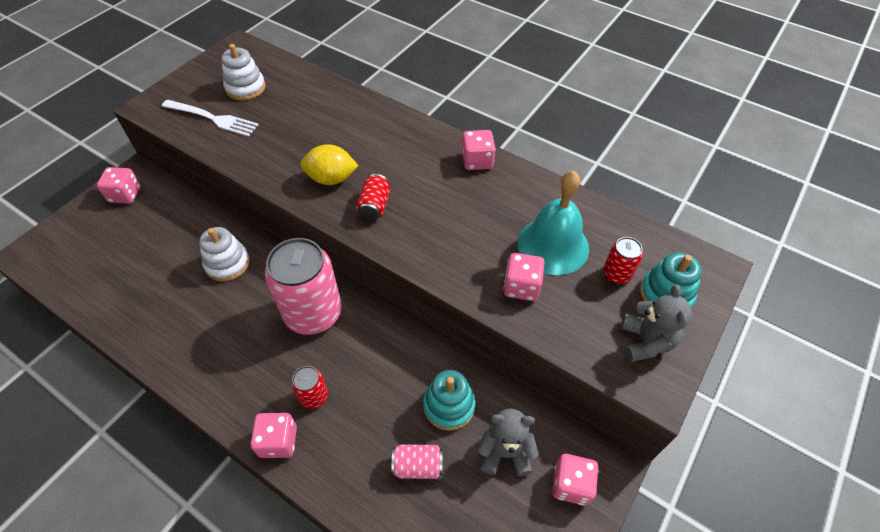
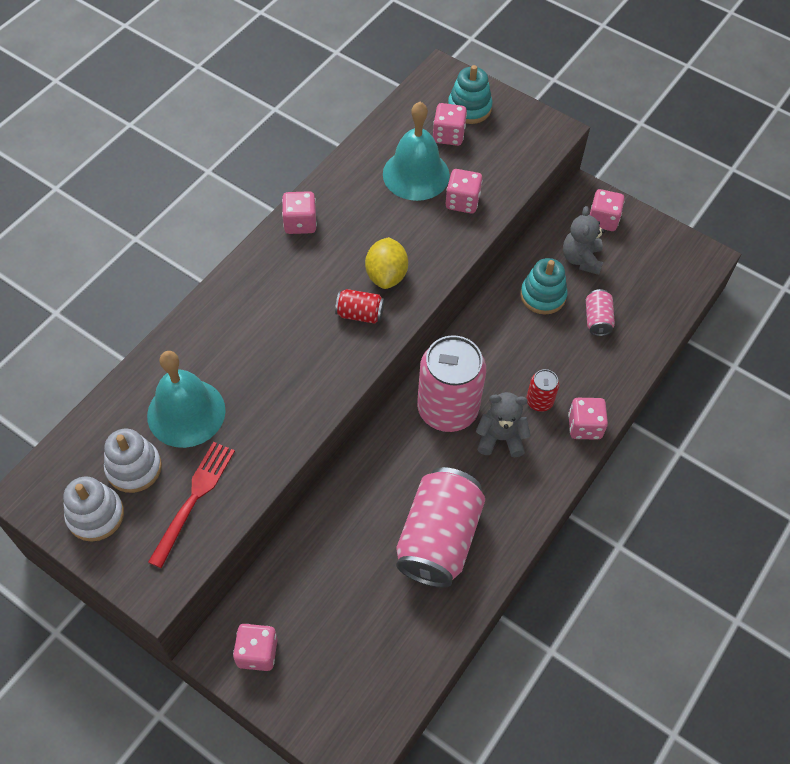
camera: 90 degrees left, 5 degrees up
white fork [162,99,258,137] -> red fork [148,442,235,568]
white stacking toy [199,227,250,282] -> white stacking toy moved to [63,476,124,542]
yellow lemon [301,144,358,185] -> yellow lemon moved to [365,237,408,289]
red can [603,237,643,284] -> pink dice [433,103,467,146]
grey teddy bear [621,284,692,362] -> grey teddy bear moved to [476,392,531,457]
none -> turquoise bell [147,351,226,448]
none -> pink can [396,467,485,588]

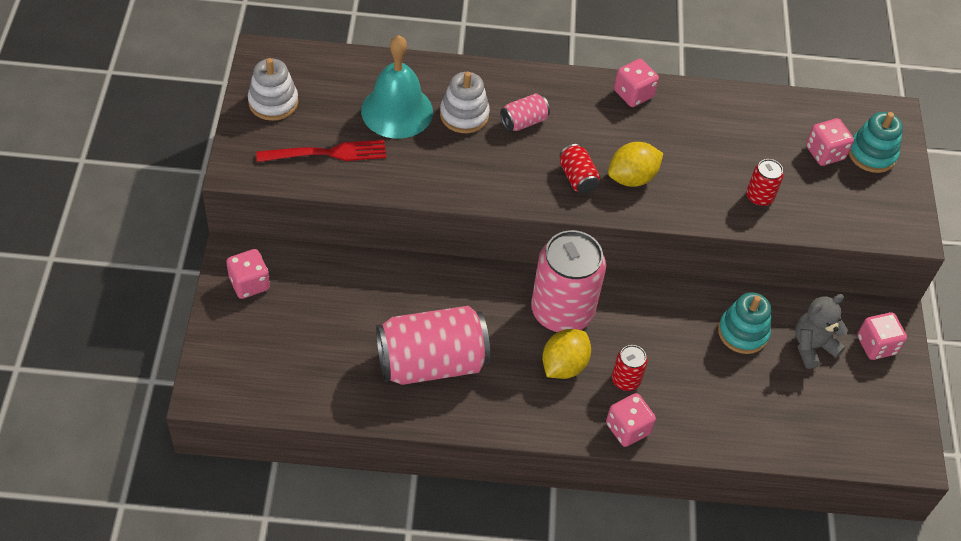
camera: 55 degrees right, 5 degrees down
white stacking toy [104,429,162,493] -> white stacking toy moved to [440,71,490,133]
turquoise bell [383,102,450,201] -> none
pink dice [446,169,483,213] -> red can [746,159,784,206]
grey teddy bear [476,392,531,457] -> yellow lemon [542,329,591,379]
pink can [586,289,615,336] -> pink can moved to [500,93,550,131]

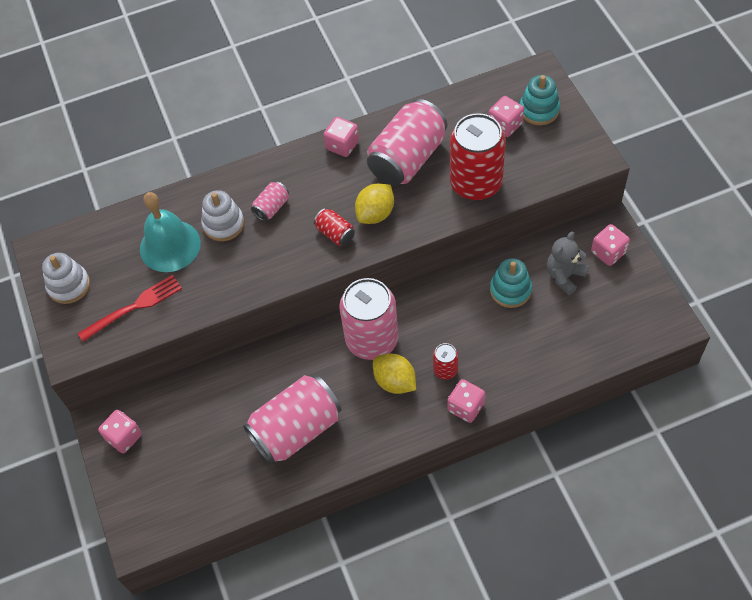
camera: 15 degrees left, 5 degrees up
yellow lemon [542,329,591,379] -> yellow lemon turned 60 degrees counterclockwise [373,354,416,394]
red can [746,159,784,206] -> red can [450,113,506,200], size x2.20
none -> pink can [367,99,447,186]

